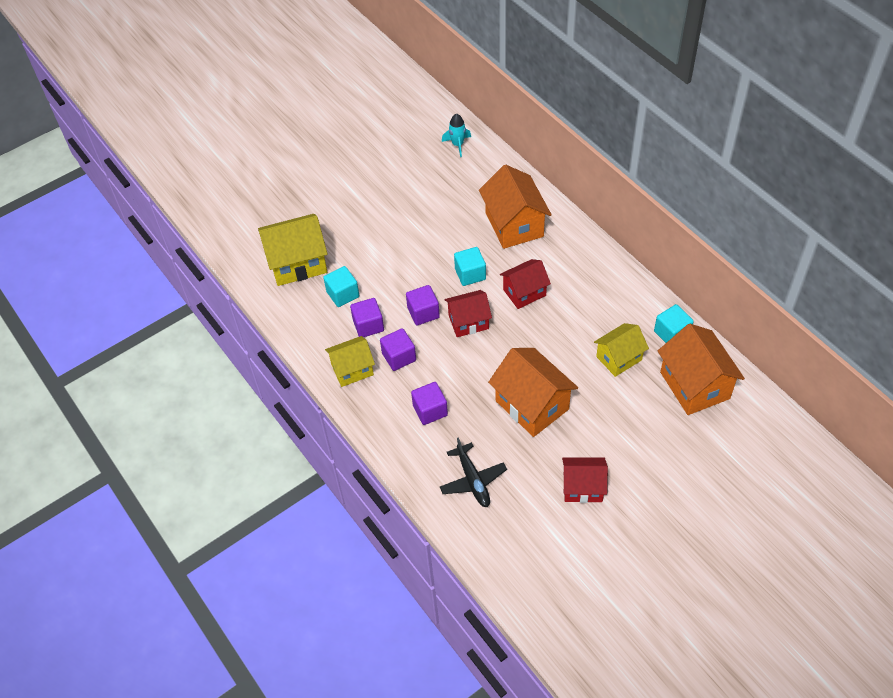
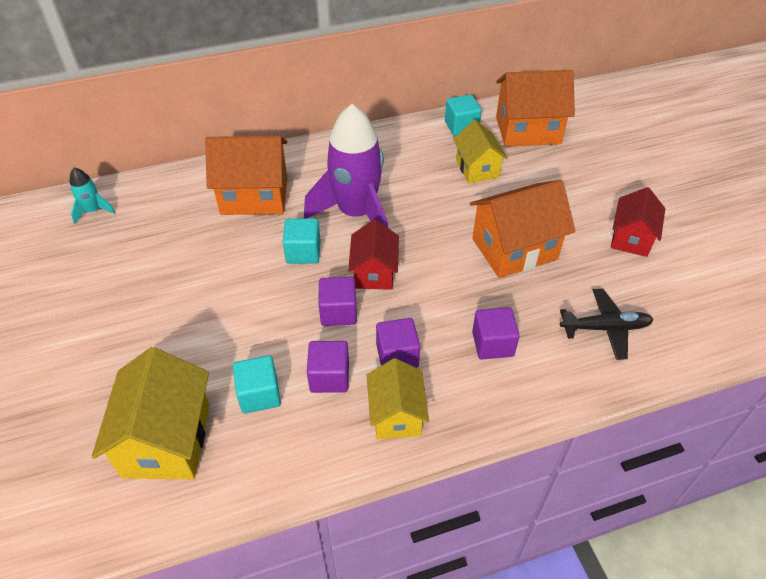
camera: 75 degrees left, 5 degrees down
red house [500,259,551,309] -> purple rocket [304,104,388,228]

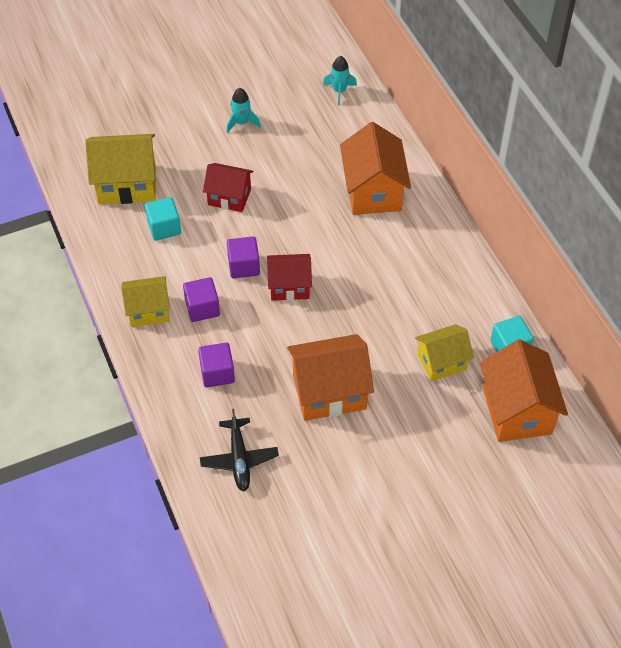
camera: 85 degrees right, 5 degrees up
turquoise cube [283,218,321,264] -> none
purple rocket [304,104,388,228] -> none
purple cube [307,341,349,393] -> none
orange house [470,180,575,278] -> orange house turned 75 degrees counterclockwise [287,334,374,421]
red house [611,187,665,257] -> red house moved to [203,163,253,212]
none -> turquoise rocket [226,88,261,133]

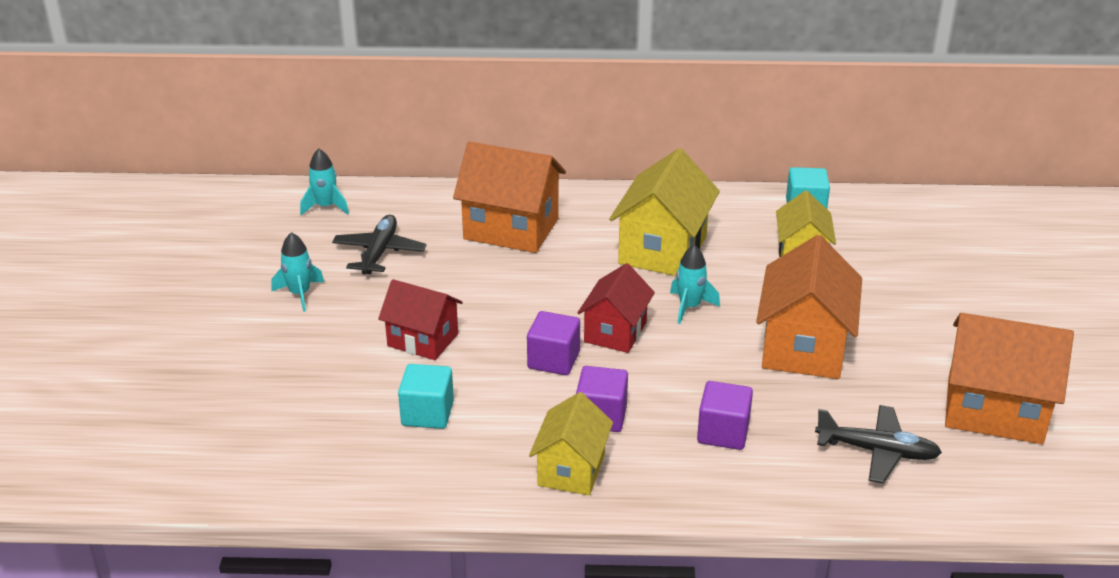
camera: 65 degrees left, 20 degrees down
yellow house [85,134,155,204] -> yellow house moved to [609,148,720,276]
red house [203,163,253,212] -> red house turned 75 degrees clockwise [378,279,463,360]
orange house [480,339,568,442] -> orange house moved to [945,313,1074,444]
none -> black plane [332,215,427,274]
none -> turquoise rocket [670,245,720,324]

